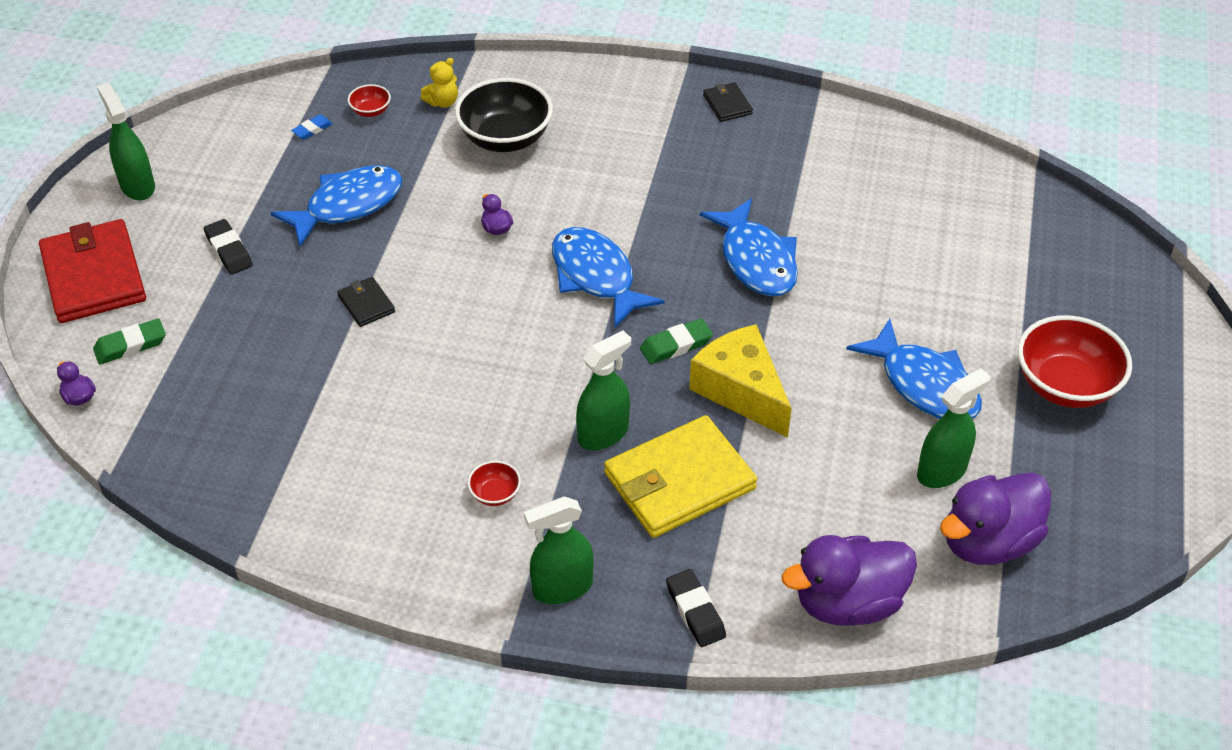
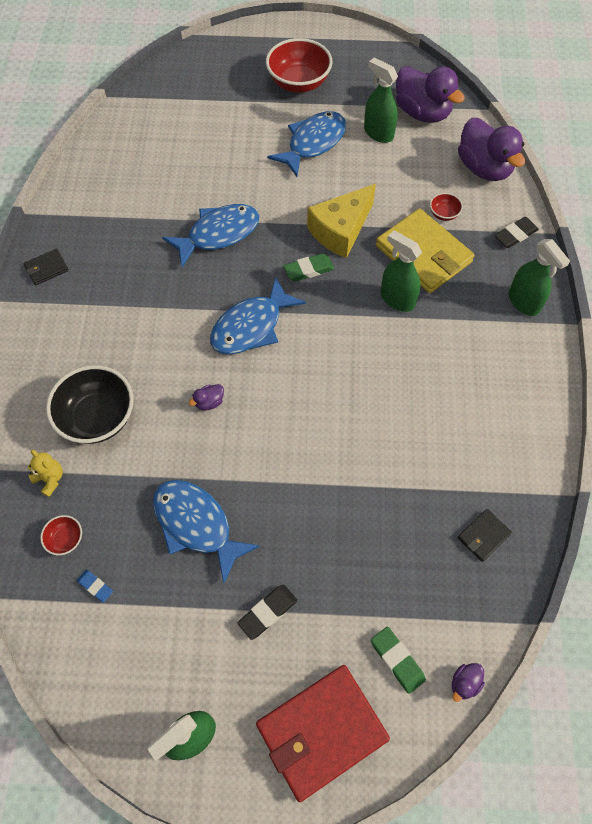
camera: 100 degrees left, 15 degrees up
black wallet [337,277,395,327] -> black wallet moved to [457,509,512,562]
red bowl [468,461,521,506] -> red bowl moved to [430,193,463,221]
green eraser [640,319,713,364] -> green eraser turned 75 degrees counterclockwise [283,254,334,281]

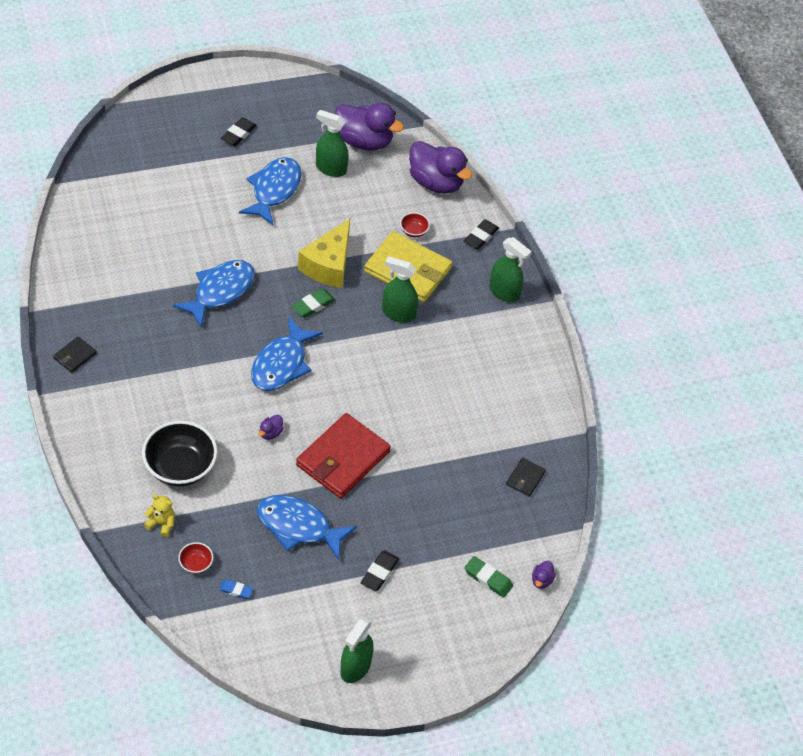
camera: 25 degrees left, 10 degrees down
red wallet [256,665,390,802] -> red wallet moved to [296,413,391,498]
red bowl [266,38,332,93] -> black eraser [221,117,257,146]

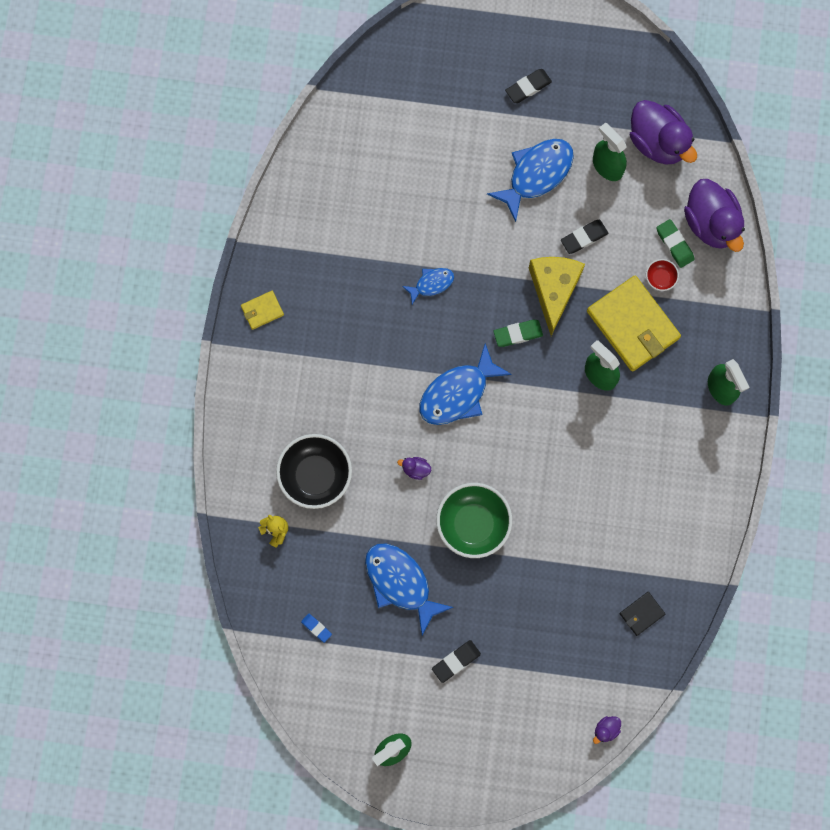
camera: 30 degrees right, 25 degrees up
black wallet [53,336,97,373] -> yellow wallet [241,291,284,330]
blue fish [173,260,255,328] -> blue fish [402,268,454,305], size x0.54
red bowl [178,542,213,574] -> none
purple duck [259,415,284,440] -> purple duck turned 45 degrees clockwise [397,457,431,480]
red wallet [296,413,391,498] -> green bowl [436,483,512,558]
yellow cheese [298,218,350,288] -> yellow cheese turned 135 degrees clockwise [529,257,585,336]
black eraser [464,219,499,250] -> black eraser moved to [561,220,608,254]
green eraser [464,556,513,598] -> green eraser moved to [656,219,694,268]

